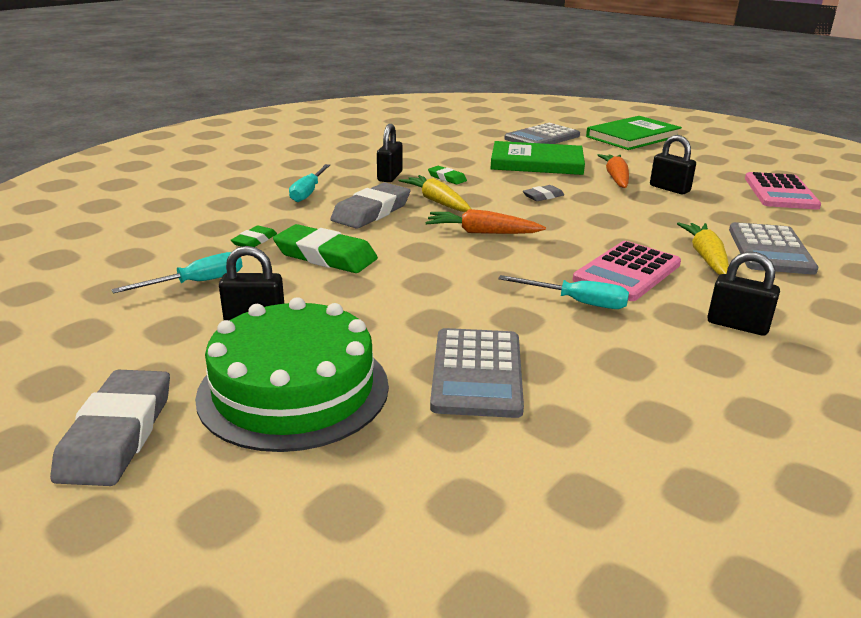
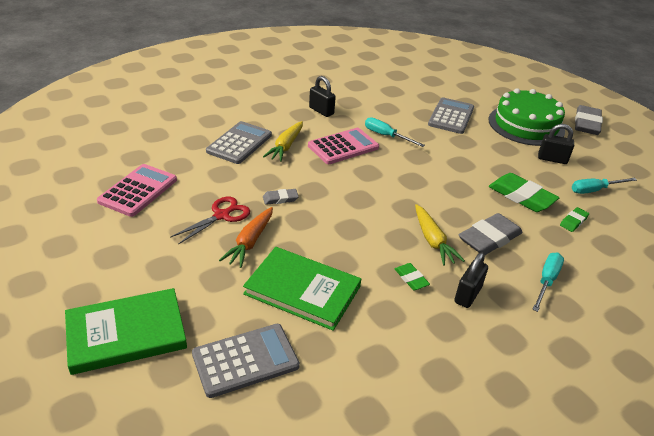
camera: 165 degrees left, 10 degrees up
orange carrot [425,209,546,234] -> none
grey eraser [523,185,564,201] -> grey eraser moved to [263,189,299,205]
black padlock [650,135,696,194] -> red scissors [170,197,250,245]

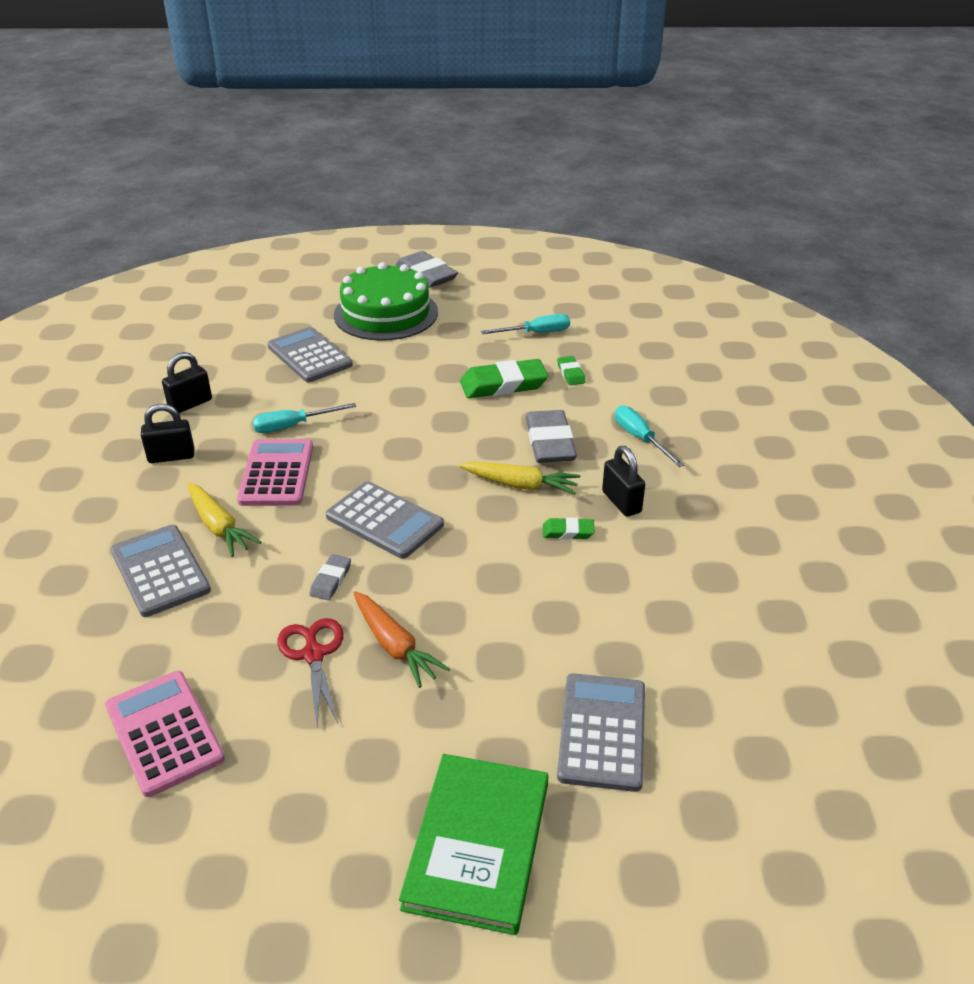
camera: 55 degrees left, 0 degrees up
green book [243,247,361,331] -> none
black padlock [538,124,574,164] -> black padlock moved to [162,352,212,413]
turquoise screwdriver [572,178,637,194] -> turquoise screwdriver turned 120 degrees counterclockwise [481,314,570,334]
none -> grey calculator [326,481,444,559]

